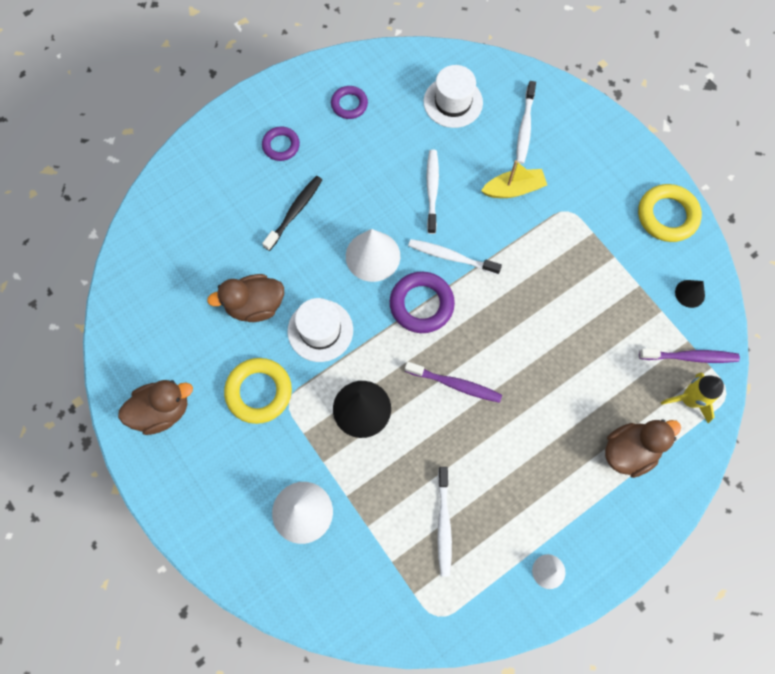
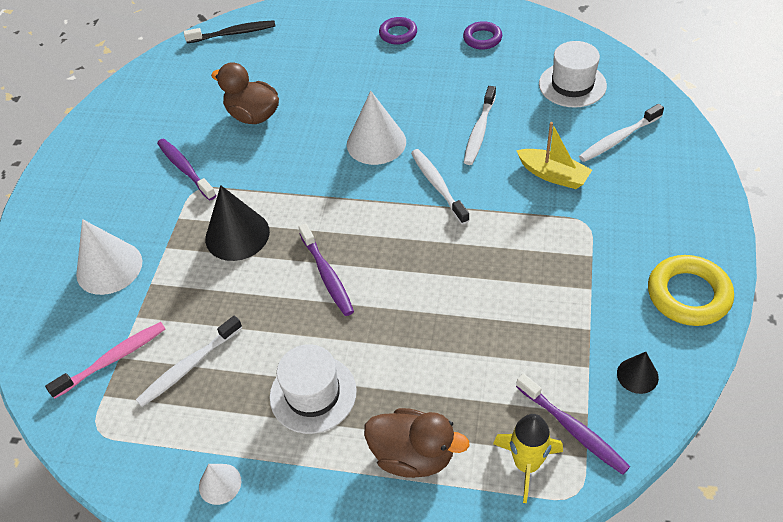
camera: 50 degrees right, 20 degrees down
brown duck [118,380,193,435] -> none
yellow ring [224,358,292,424] -> purple toothbrush [157,138,217,200]
black toothbrush [262,176,322,251] -> black toothbrush moved to [184,20,275,43]
white hat [288,298,353,362] -> white hat moved to [270,344,357,434]
purple ring [390,272,455,333] -> none
white toothbrush [426,150,439,234] -> white toothbrush turned 150 degrees clockwise [464,86,496,165]
none -> pink toothbrush [45,322,165,399]

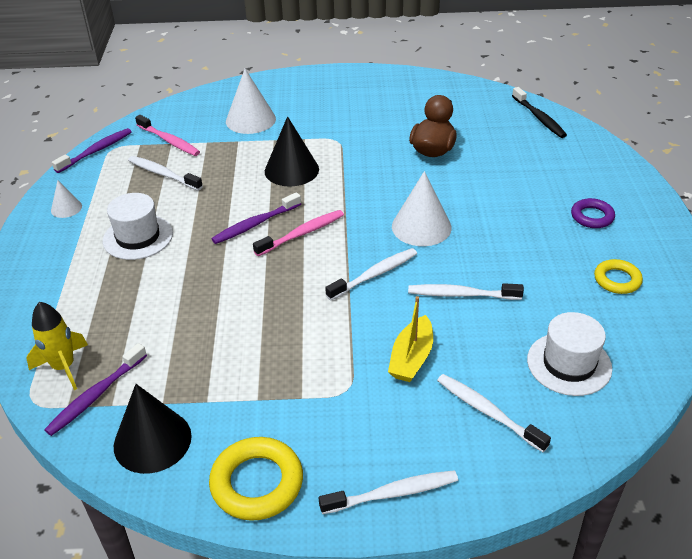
camera: 75 degrees right, 10 degrees down
purple toothbrush [157,138,217,200] -> purple toothbrush moved to [52,128,132,173]
brown duck [364,408,470,478] -> none
purple ring [463,21,502,50] -> yellow ring [594,259,643,294]
black cone [617,352,659,394] -> black cone [114,384,192,474], size x1.87
none -> pink toothbrush [253,210,344,256]
none -> white toothbrush [319,470,458,514]

